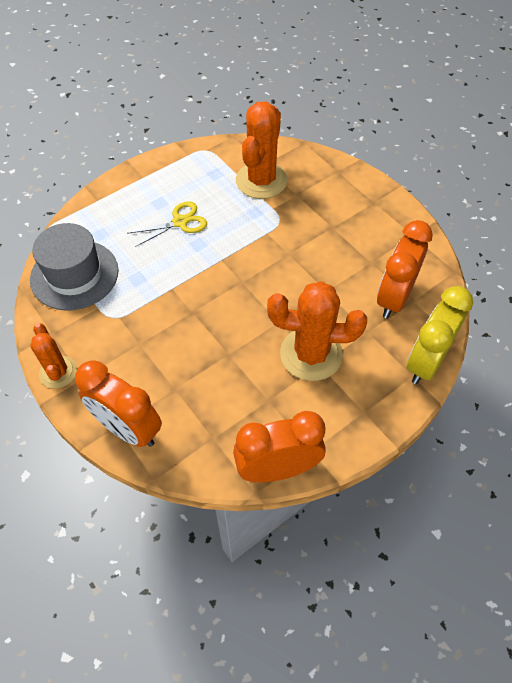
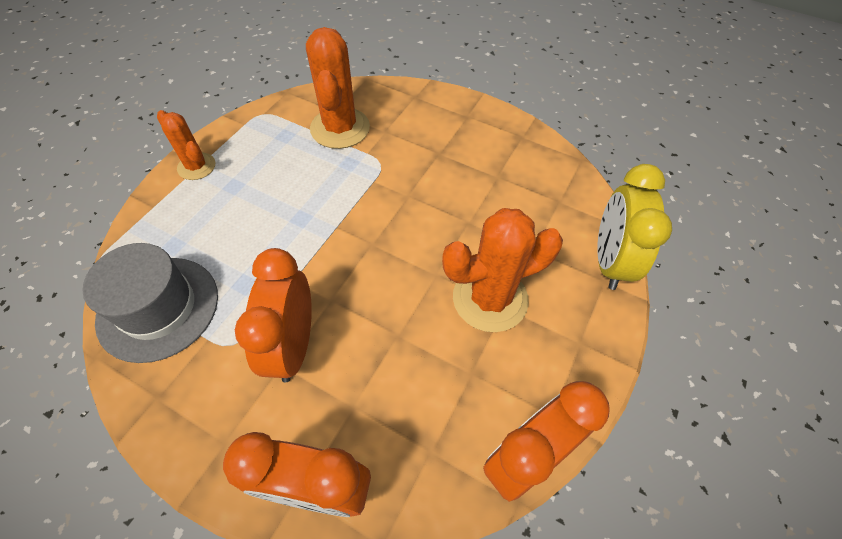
camera: 25 degrees left, 0 degrees up
orange cactus [30,323,77,388] -> orange cactus moved to [157,110,216,180]
yellow scissors [127,201,207,247] -> none
orange clock [377,220,433,318] -> orange clock moved to [235,248,312,383]

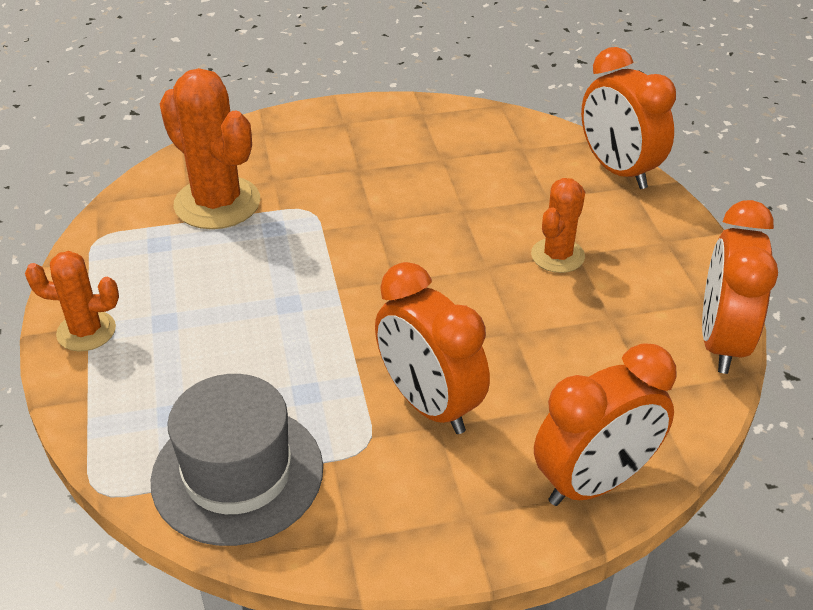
camera: 40 degrees left, 15 degrees down
orange cactus [442,208,563,332] -> orange cactus [531,178,585,273], size x0.59
yellow clock [597,164,672,290] -> orange clock [581,47,676,189]

